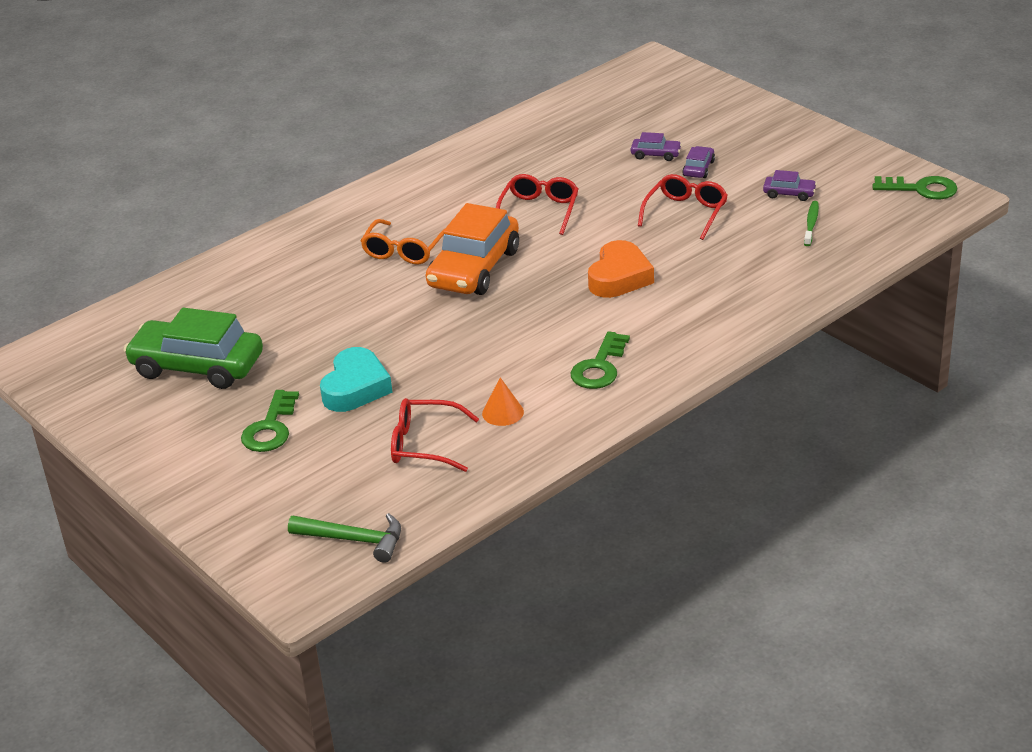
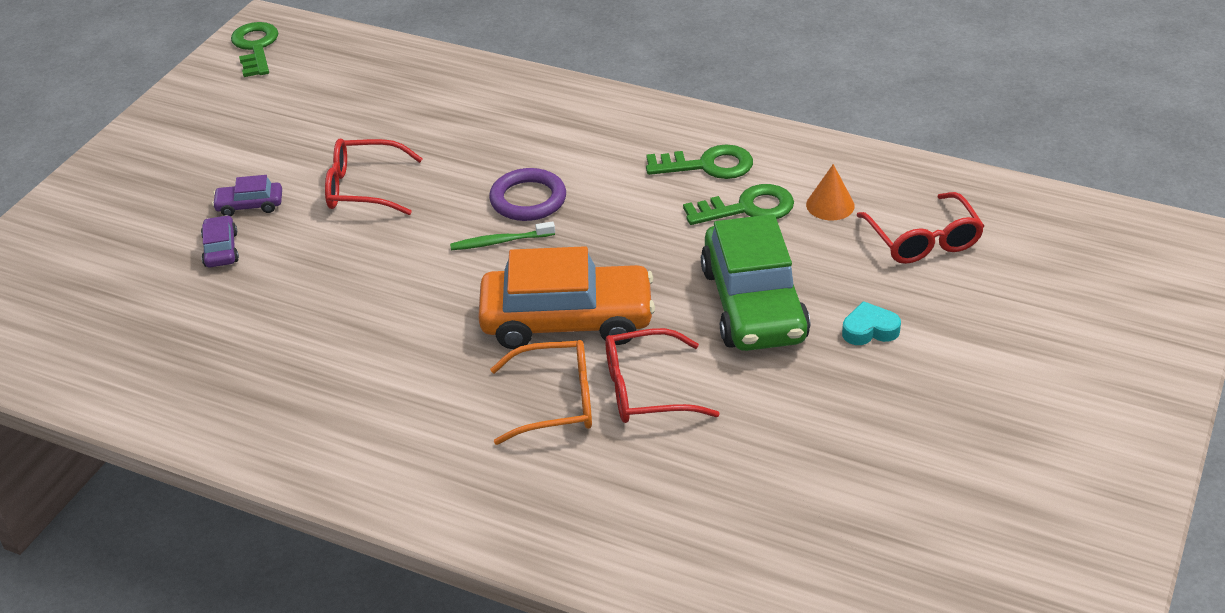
camera: 115 degrees left, 5 degrees up
green car [124,308,263,389] -> green car moved to [701,214,810,351]
green key [241,390,299,452] -> green key moved to [683,184,794,225]
green hammer [288,513,401,563] -> none
turquoise heart [320,347,393,412] -> turquoise heart [842,301,901,345], size x0.55
red glasses [496,174,578,235] -> red glasses moved to [605,328,720,423]
orange heart [588,240,654,298] -> purple ring [489,168,566,221]
purple car [763,170,817,201] -> none
green toothbrush [804,201,819,246] -> green toothbrush moved to [450,221,555,250]

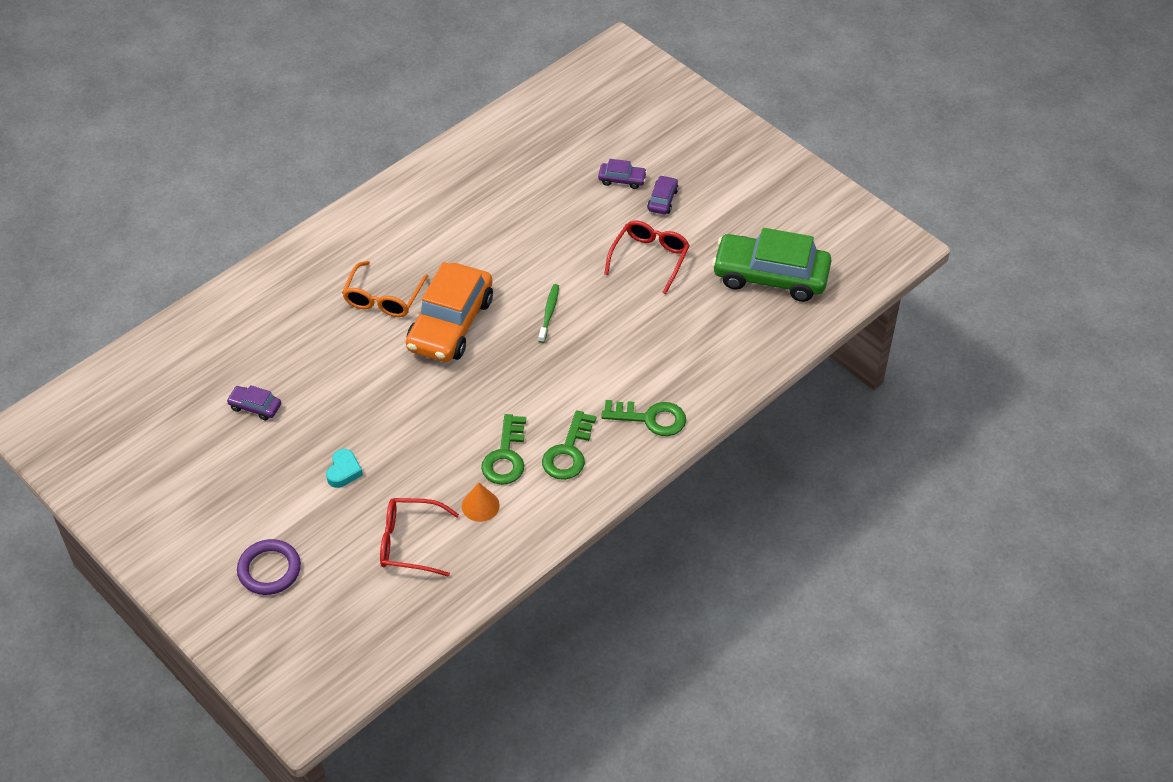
camera: 110 degrees right, 10 degrees up
green key [231,22,279,77] -> green key moved to [601,400,686,436]
purple ring [489,168,566,221] -> purple ring moved to [237,539,301,595]
red glasses [605,328,720,423] -> none
green car [701,214,810,351] -> green car moved to [712,228,832,302]
none -> purple car [226,385,281,421]

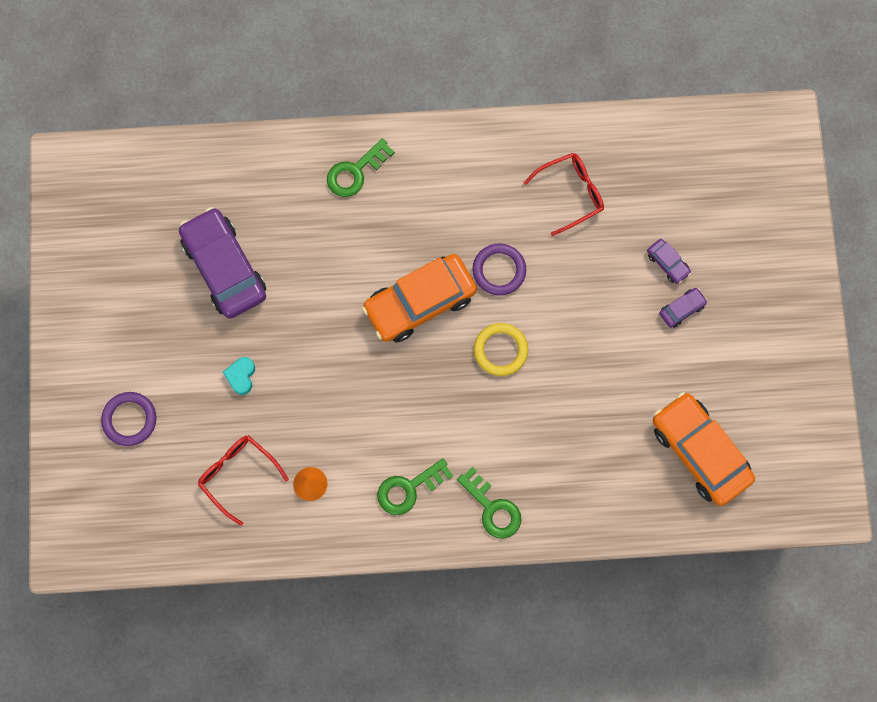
camera: 40 degrees right, 25 degrees up
purple car [226,385,281,421] -> purple car [179,207,266,319], size x2.32
turquoise heart [326,449,363,488] -> turquoise heart turned 135 degrees clockwise [223,357,255,395]
orange glasses [342,261,428,317] -> none
green key [481,414,526,485] -> green key moved to [327,138,395,197]
green toothbrush [538,284,559,343] -> yellow ring [474,323,528,376]
red glasses [604,221,690,295] -> red glasses moved to [524,153,604,236]
green car [712,228,832,302] -> orange car [653,392,755,506]
none -> purple ring [472,243,526,295]

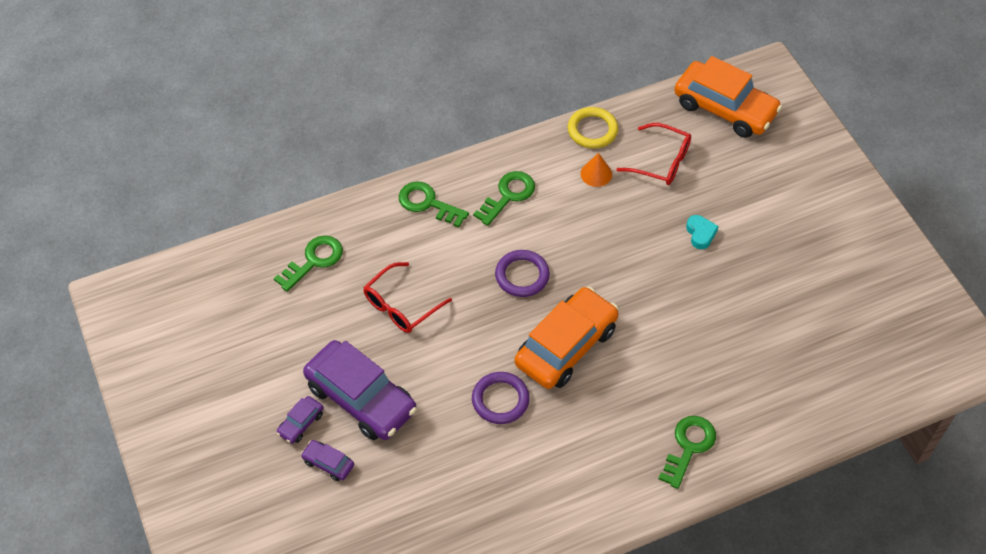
camera: 160 degrees right, 20 degrees down
purple ring [101,392,157,446] -> purple ring moved to [495,250,550,297]
purple car [179,207,266,319] -> purple car moved to [303,340,417,440]
yellow ring [474,323,528,376] -> yellow ring moved to [568,107,618,149]
red glasses [524,153,604,236] -> red glasses moved to [363,262,452,333]
orange car [653,392,755,506] -> orange car moved to [674,56,782,138]
none -> green key [274,235,343,292]

